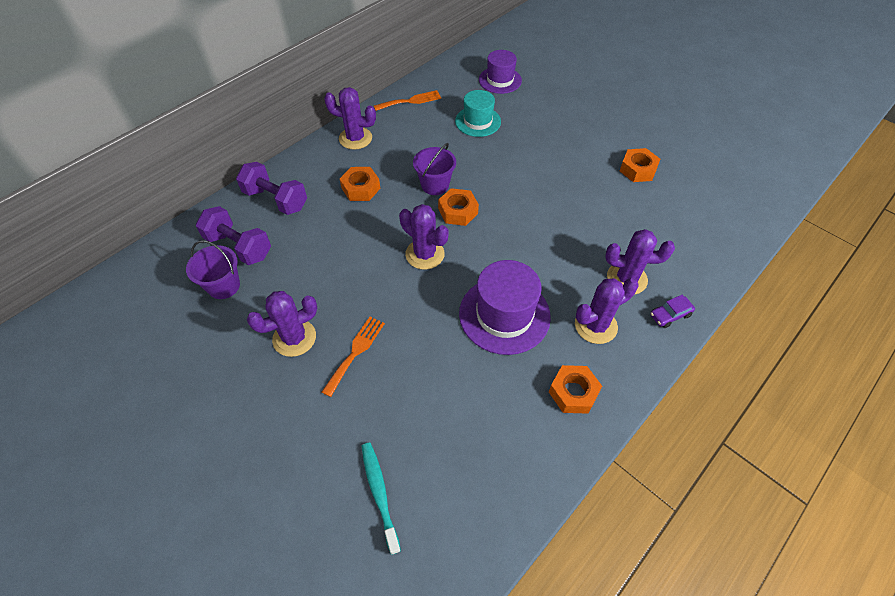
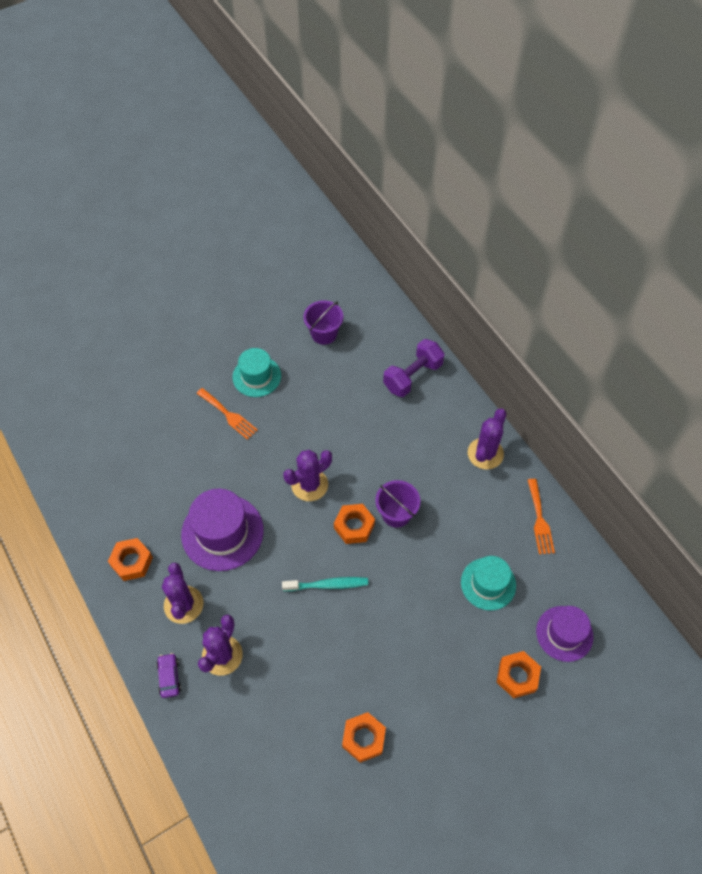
camera: 105 degrees right, 5 degrees up
purple dumbbell [196,206,271,265] -> none
purple cactus [247,291,317,357] -> turquoise hat [233,348,281,397]
orange nut [340,167,380,201] -> orange nut moved to [496,651,541,698]
turquoise toothbrush [362,442,401,555] -> turquoise toothbrush moved to [282,577,368,591]

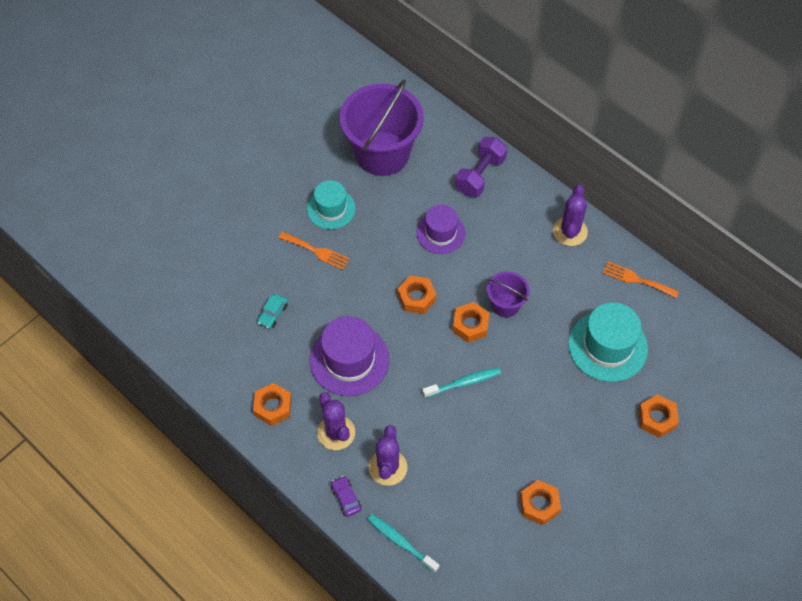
camera: 15 degrees left, 0 degrees up
purple cactus [283,450,332,501] -> orange nut [398,276,436,314]
purple bucket [303,300,343,345] -> purple bucket [340,80,424,176], size x2.07
turquoise hat [461,556,516,611] -> turquoise hat [568,302,648,382], size x1.53
orange fork [528,479,555,554] -> orange fork turned 135 degrees clockwise [603,261,679,298]
purple hat [536,606,593,662] -> purple hat moved to [416,205,466,254]
none -> turquoise car [257,294,287,329]
none -> turquoise toothbrush [367,514,439,573]

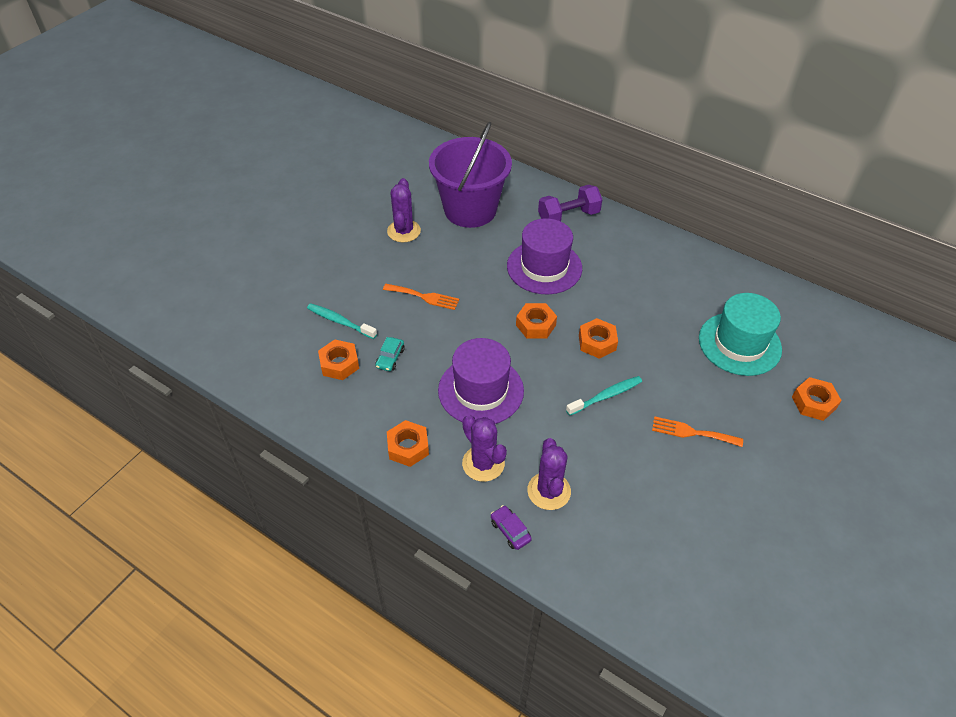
camera: 10 degrees left, 10 degrees down
turquoise hat [307,180,356,229] -> none
turquoise toothbrush [367,514,439,573] -> turquoise toothbrush moved to [307,303,377,339]
purple hat [416,205,466,254] -> purple hat [507,218,582,294], size x1.53
purple dumbbell [455,137,507,197] -> purple dumbbell turned 45 degrees clockwise [538,185,602,221]
purple bucket [487,271,529,317] -> none
orange nut [520,480,561,525] -> orange nut moved to [318,340,359,380]
purple cactus [553,184,588,246] -> purple cactus moved to [387,178,421,242]
orange fork [603,261,679,298] -> orange fork moved to [652,416,743,447]

